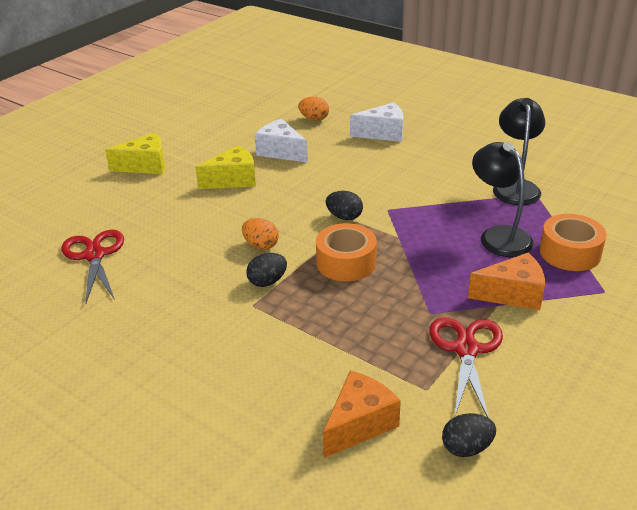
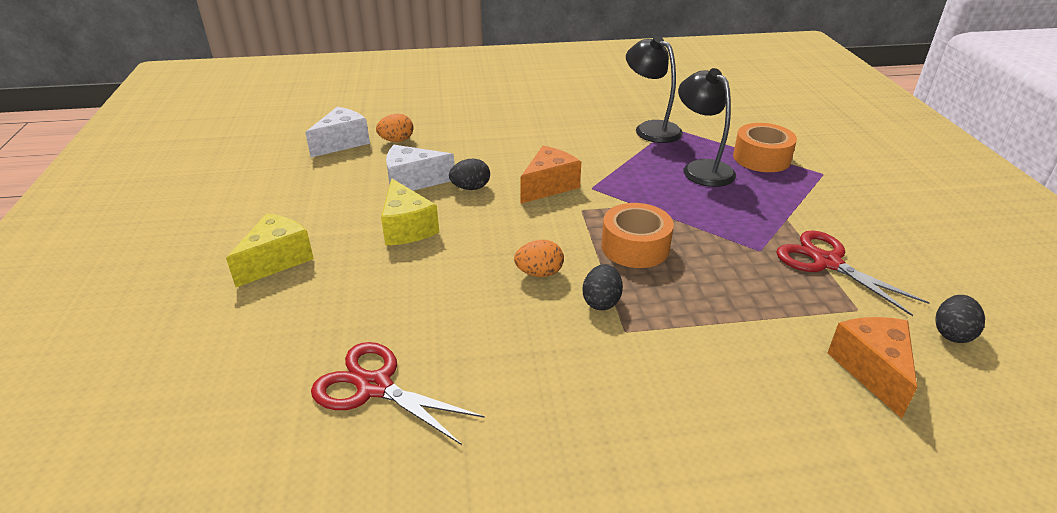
camera: 45 degrees left, 0 degrees up
yellow cheese [195,145,256,189] -> yellow cheese turned 135 degrees clockwise [381,178,439,245]
black egg [326,191,363,220] -> black egg moved to [449,159,490,190]
white cheese [350,102,403,142] -> white cheese moved to [305,107,370,157]
orange cheese [468,253,545,310] -> orange cheese moved to [520,146,581,204]
black lamp [472,142,534,257] -> black lamp turned 45 degrees clockwise [678,68,736,187]

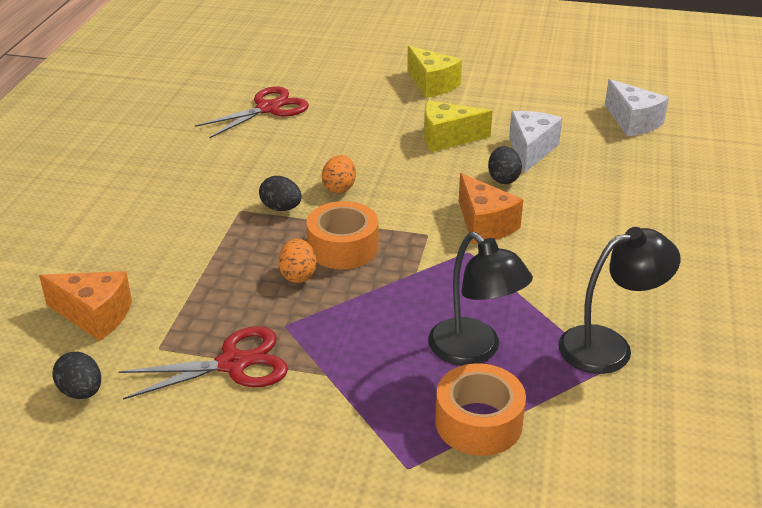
camera: 110 degrees right, 0 degrees up
orange egg [376,114,414,142] -> orange egg moved to [278,239,317,283]
black lamp [678,68,736,187] -> black lamp turned 60 degrees clockwise [428,232,533,366]

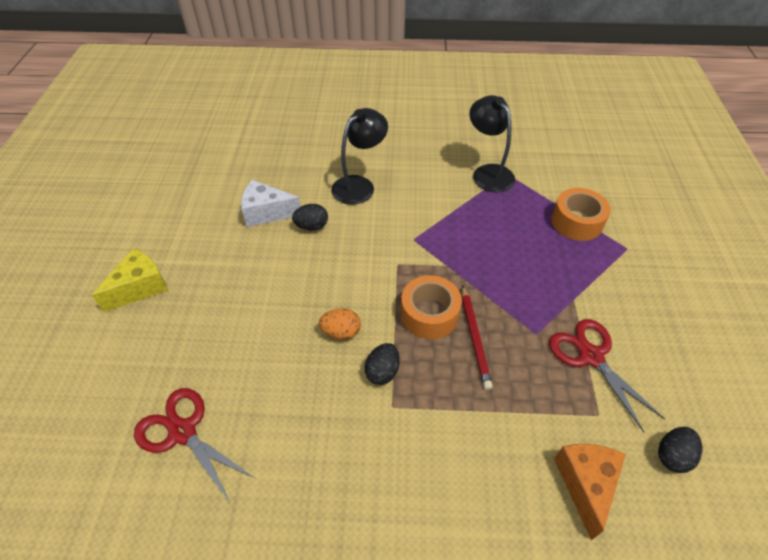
camera: 100 degrees left, 15 degrees up
orange egg [278,239,317,283] -> red pencil [462,285,493,390]
yellow cheese [424,100,492,152] -> none
black lamp [428,232,533,366] -> black lamp moved to [331,108,388,205]
orange cheese [459,173,523,244] -> none
white cheese [605,79,669,136] -> none

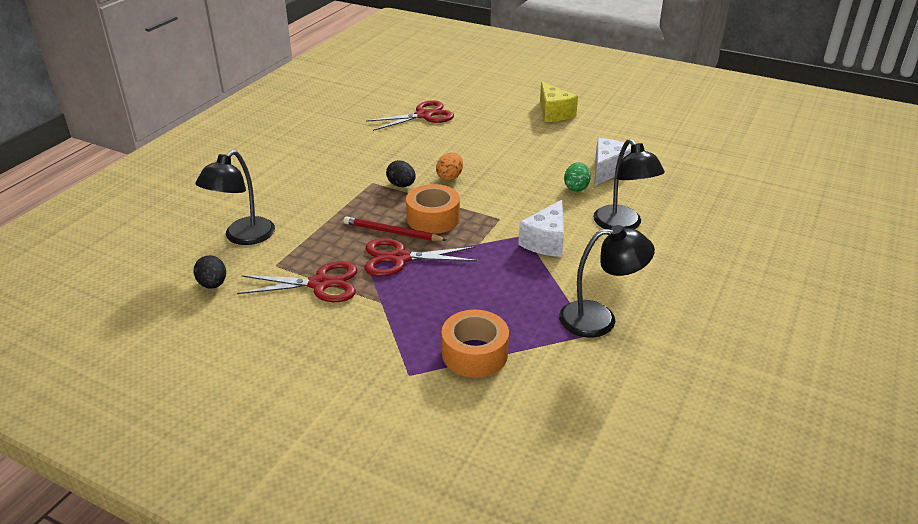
camera: 115 degrees right, 15 degrees down
black egg [292,204,328,231] -> green egg [564,162,591,192]
orange cheese [554,444,626,540] -> black lamp [195,150,275,245]
none -> red scissors [365,238,478,276]
none -> white cheese [518,200,564,257]

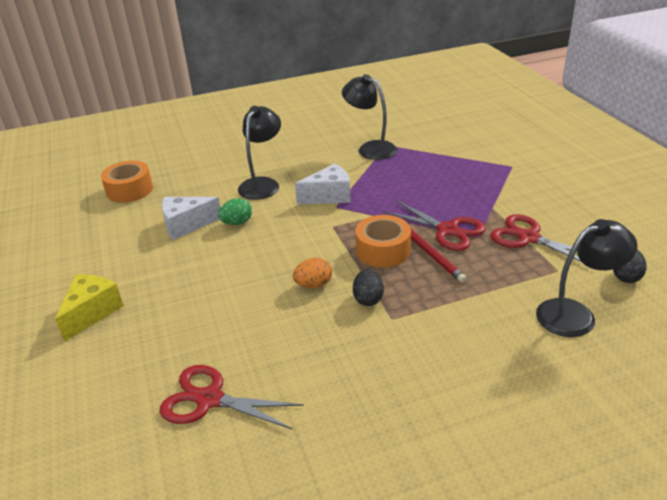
camera: 135 degrees left, 0 degrees up
orange tape [442,310,509,378] -> orange tape moved to [101,161,153,203]

